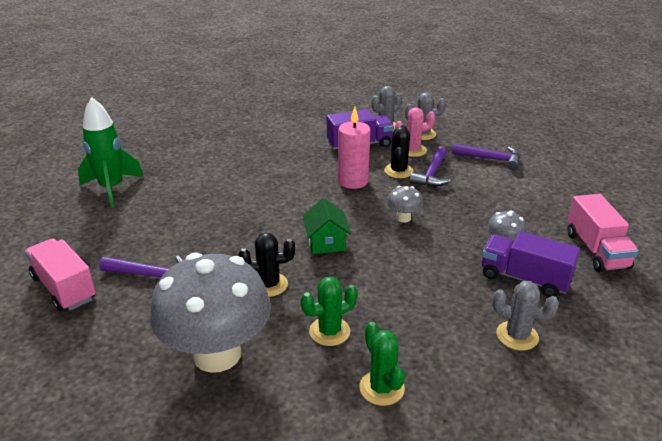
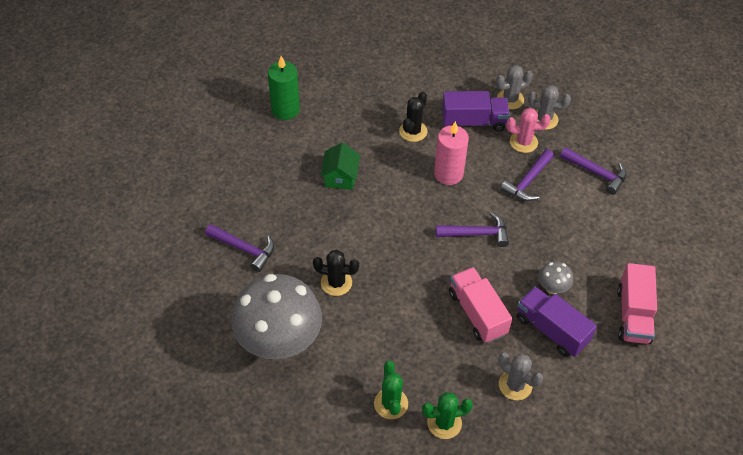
camera: 15 degrees right, 20 degrees up
pink truck [25,238,96,311] -> pink truck moved to [449,267,512,343]
green rocket [78,97,144,208] -> none
green cactus [301,277,358,346] -> green cactus moved to [422,392,473,439]
green house [303,198,351,254] -> green house moved to [320,143,360,190]
black cactus [384,125,414,178] -> black cactus moved to [399,92,427,142]
grey mushroom [387,186,423,223] -> purple hammer [436,212,509,247]
none -> green candle [268,56,300,120]

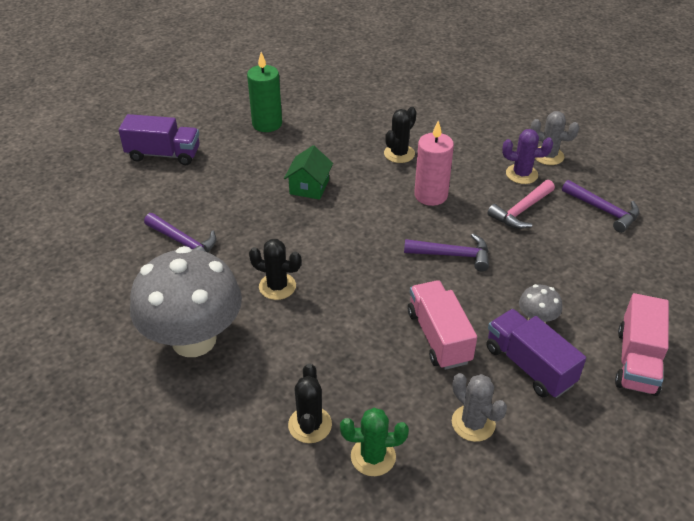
camera: 10 degrees right, 10 degrees down
green cactus [374,361,408,419] -> black cactus [288,363,332,443]
purple truck [442,91,510,132] -> purple truck moved to [119,114,200,165]
grey cactus [496,65,533,110] -> none
purple hammer [500,149,554,201] -> pink hammer [487,180,555,229]
pink cactus [506,108,551,153] -> purple cactus [502,129,553,184]

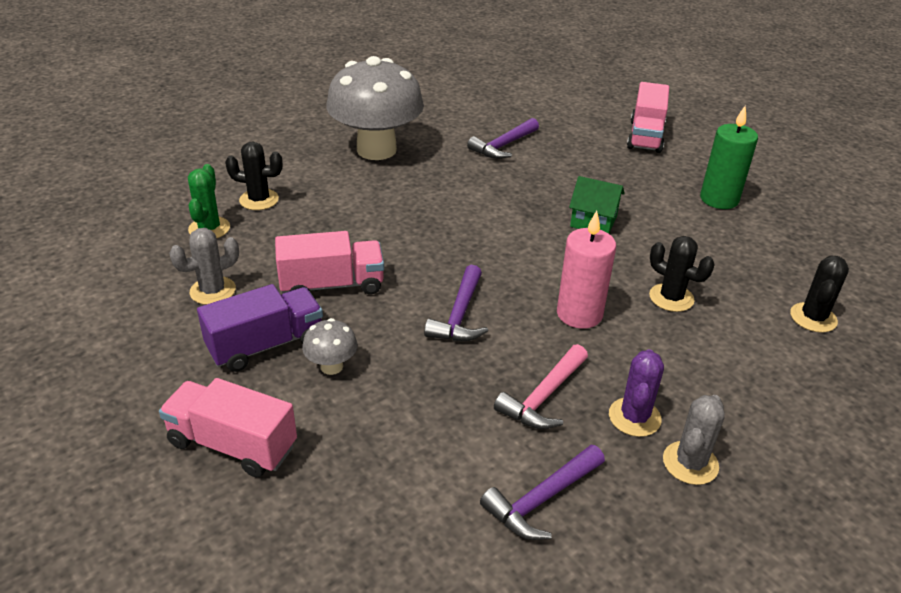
camera: 95 degrees right, 5 degrees down
purple truck [119,114,200,165] -> pink truck [627,82,669,153]
black cactus [249,239,301,300] -> black cactus moved to [790,256,849,333]
pink hammer [487,180,555,229] -> pink hammer turned 105 degrees counterclockwise [494,344,588,429]

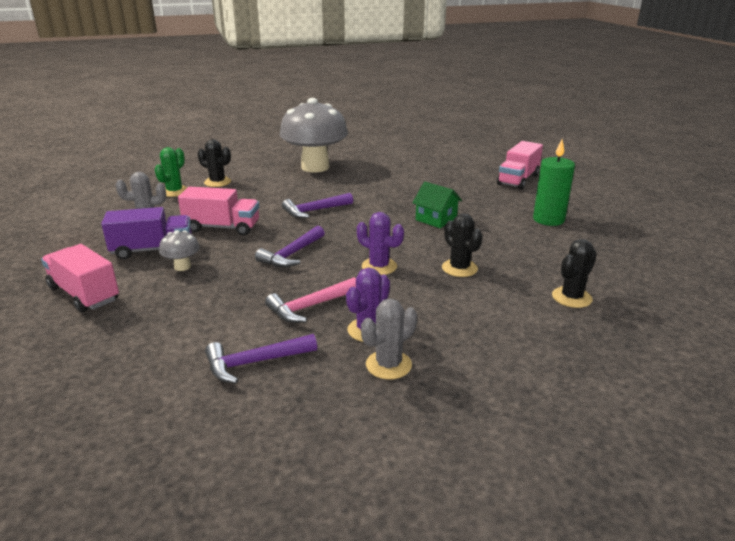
camera: 20 degrees right, 10 degrees down
purple hammer [467,118,539,159] -> purple hammer moved to [282,193,353,218]
pink candle [557,211,616,329] -> purple cactus [357,212,404,275]

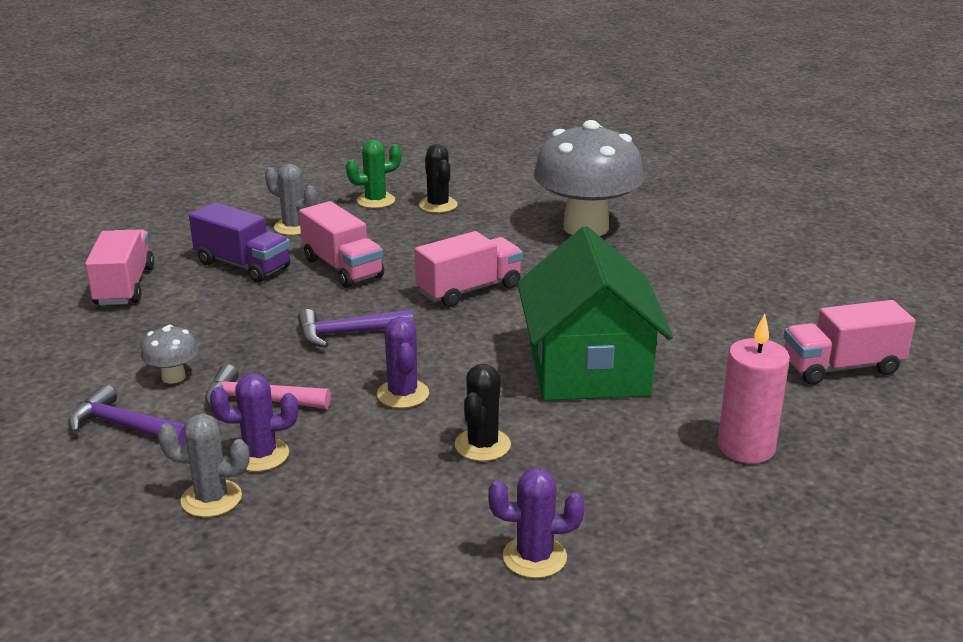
camera: 45 degrees right, 0 degrees up
grey mushroom [159,230,200,271] -> grey mushroom moved to [141,325,199,384]
purple hammer [282,193,353,218] -> pink truck [415,231,523,307]
green house [412,181,462,228] -> green house [517,226,673,401], size x2.16
green candle [533,140,575,226] -> pink candle [718,314,790,464]
black cactus [552,239,597,308] -> purple cactus [488,468,585,578]

